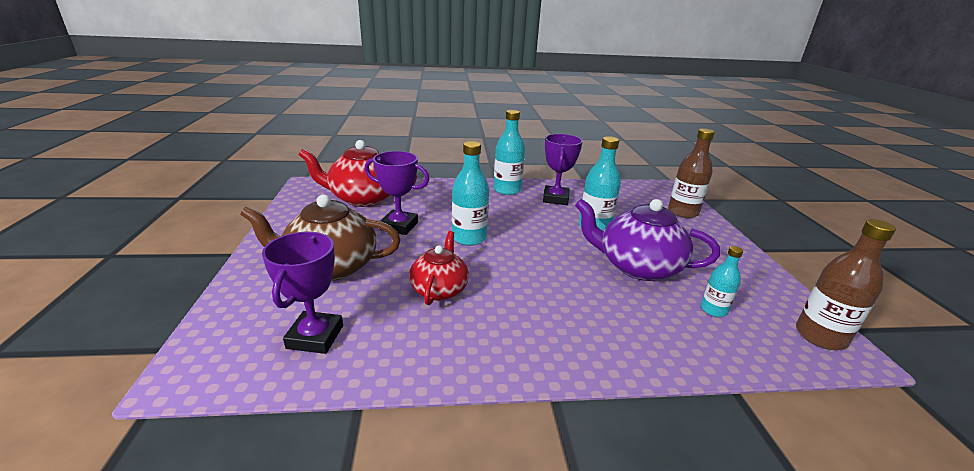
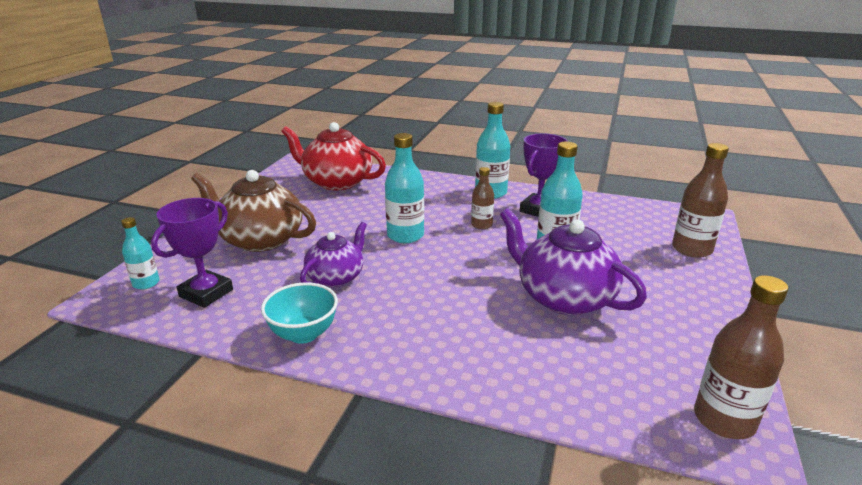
camera: 25 degrees right, 0 degrees up
purple trophy [365,151,429,235] -> none
red teapot [409,231,469,305] -> purple teapot [300,222,367,287]
turquoise bottle [701,246,743,317] -> turquoise bottle moved to [121,217,160,290]
none -> turquoise bowl [261,282,338,344]
none -> brown bottle [471,167,494,229]

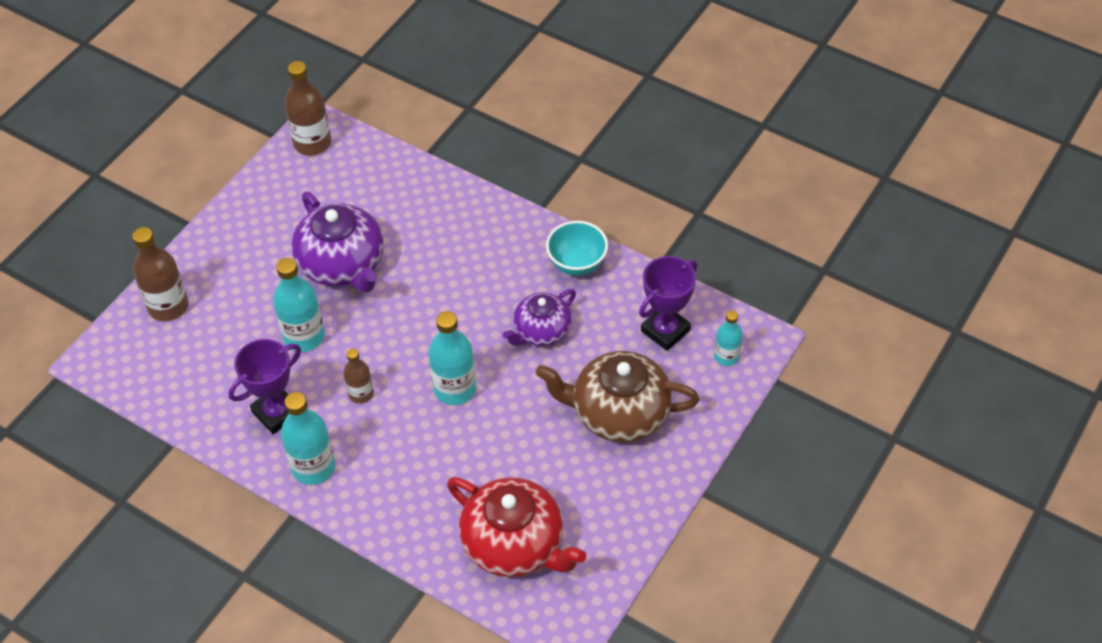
camera: 165 degrees left, 25 degrees up
brown teapot [191,170,316,252] -> brown teapot turned 150 degrees clockwise [536,351,700,442]

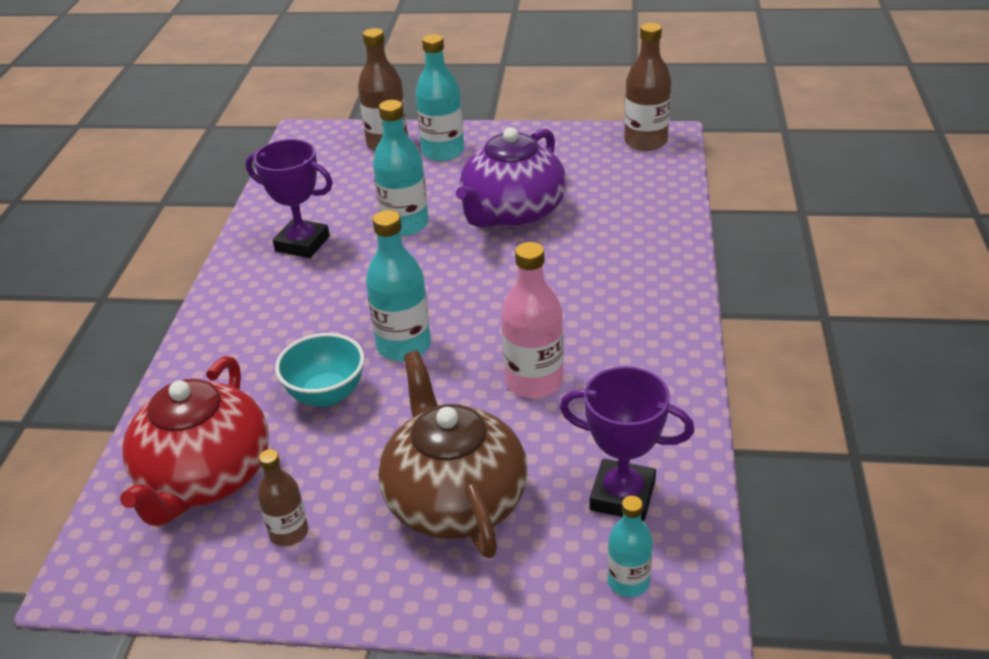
camera: 65 degrees right, 15 degrees down
turquoise bottle [281,392,335,485] -> turquoise bottle moved to [415,34,464,161]
brown bottle [343,349,374,404] -> brown bottle moved to [257,449,308,546]
purple teapot [502,289,576,346] -> pink bottle [501,242,563,398]
turquoise bowl [546,221,608,276] -> turquoise bowl moved to [275,333,365,407]

